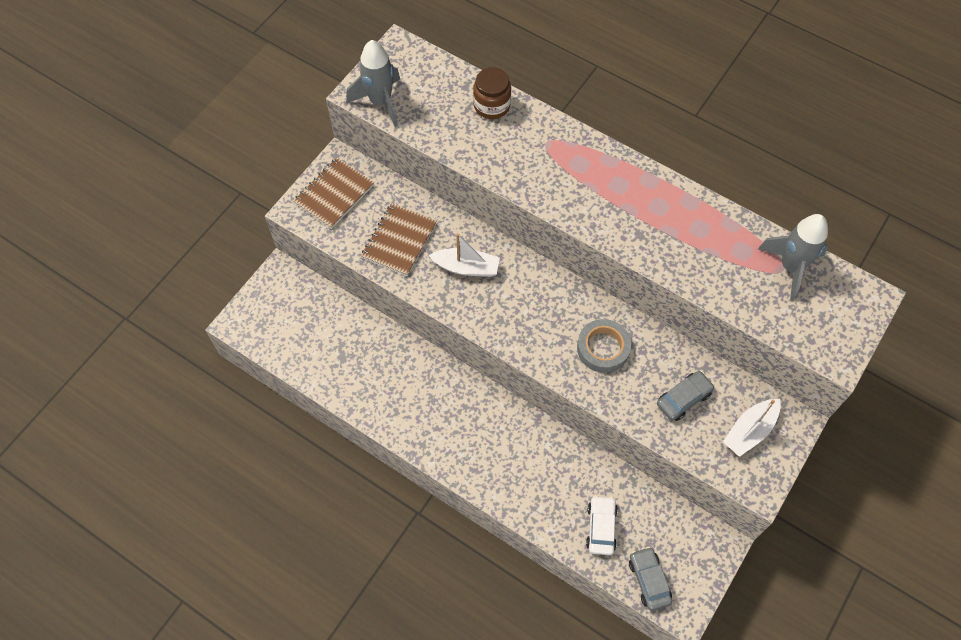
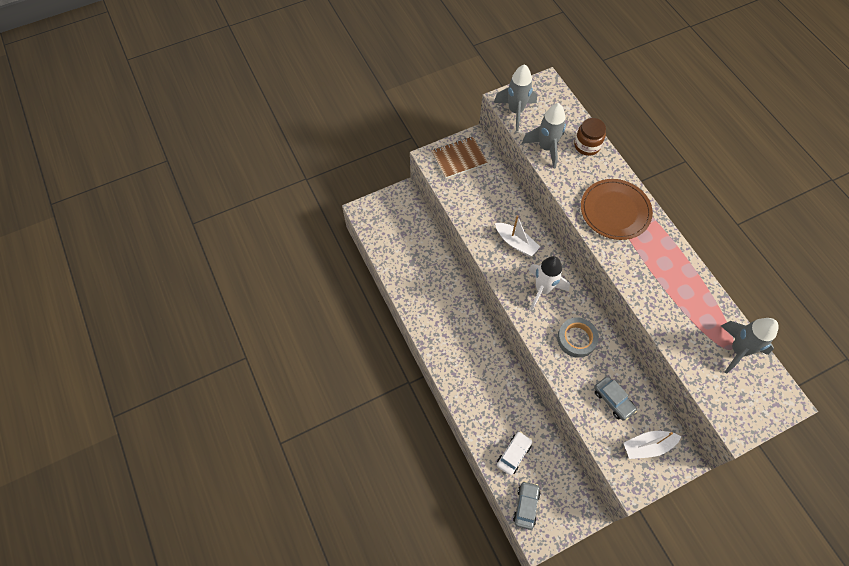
camera: 30 degrees right, 0 degrees up
brown notebook [361,203,437,276] -> none
grey car [657,371,715,421] -> grey car turned 60 degrees clockwise [594,377,637,421]
none -> grey rocket [522,103,566,169]
none -> white rocket [528,256,570,310]
none -> brown plate [581,179,653,240]

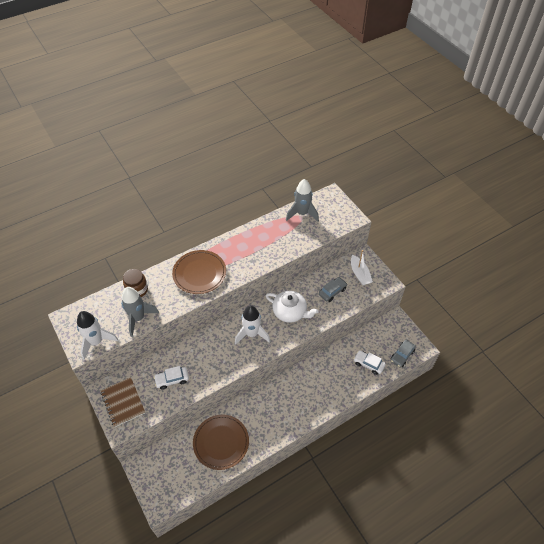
camera: 95 degrees left, 10 degrees down
grey rocket [494,64,537,131] -> white rocket [77,311,119,360]
white boat [495,215,540,256] -> none
grey car [513,481,541,530] -> grey car turned 60 degrees counterclockwise [390,340,416,368]
grey tape [557,317,599,358] -> white teapot [266,291,318,323]
none -> white car [154,366,189,390]
none -> brown plate [193,414,249,470]

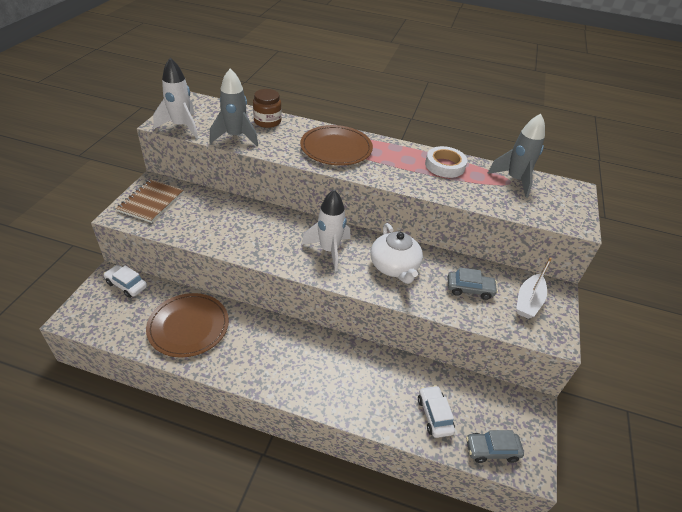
camera: 45 degrees right, 10 degrees down
white car [154,366,189,390] -> white car moved to [104,265,147,298]
none -> white tape [425,146,467,178]

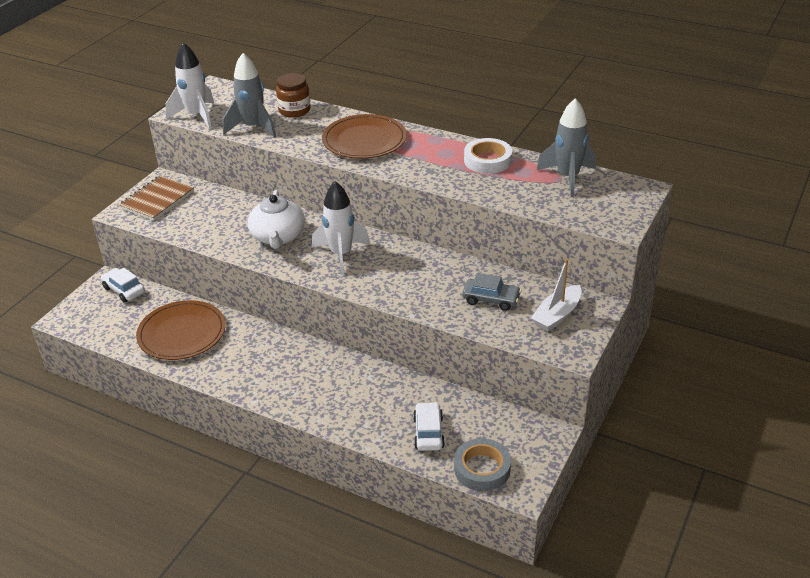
camera: 15 degrees right, 5 degrees down
white teapot [370,223,423,284] -> white teapot moved to [247,190,305,249]
grey car [466,430,524,463] -> grey tape [454,438,511,491]

